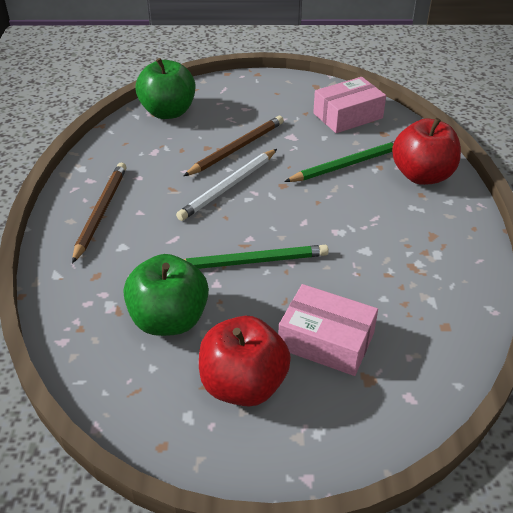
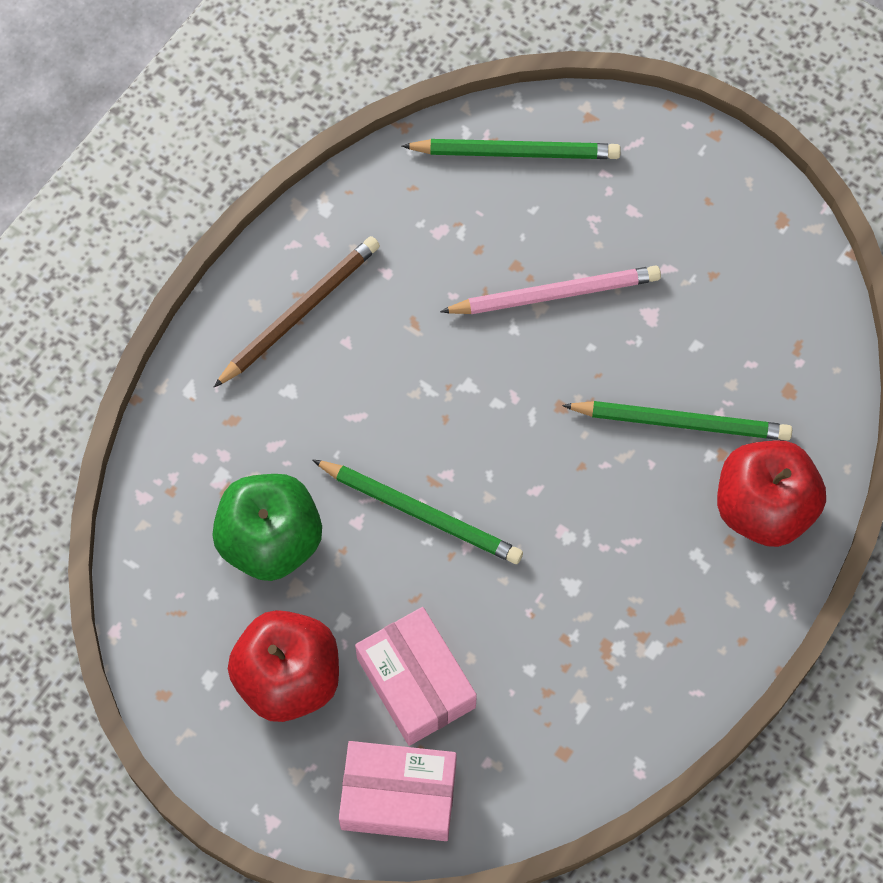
camera: 35 degrees right, 25 degrees up
green apple [135,58,195,119] -> green pencil [402,139,621,159]
white pencil [176,149,277,221] -> none
brown pencil [184,116,284,176] -> pink pencil [440,265,661,314]
pink box [313,77,386,133] -> pink box moved to [339,741,457,841]

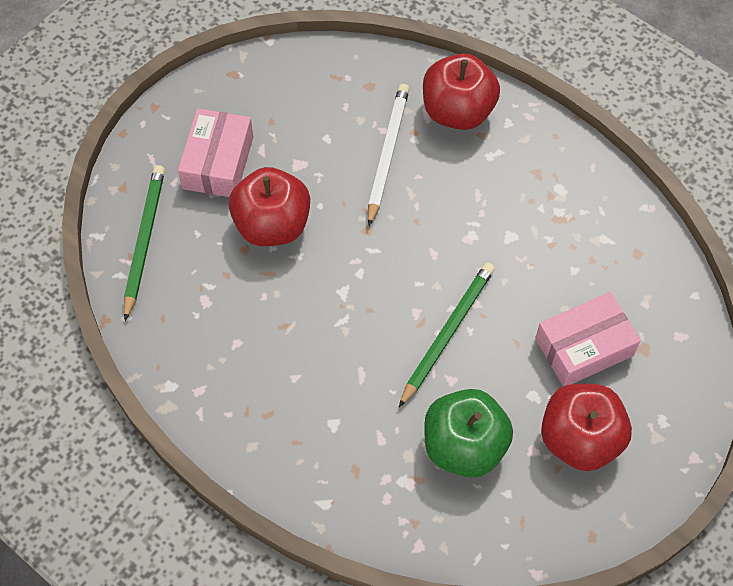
camera: 85 degrees left, 5 degrees down
brown pencil [214,236,380,387] -> none
pink box [339,741,457,841] -> pink box moved to [178,108,254,197]
pink pencil [440,265,661,314] -> red apple [229,167,310,246]
green pencil [562,401,792,440] -> white pencil [368,84,409,226]

